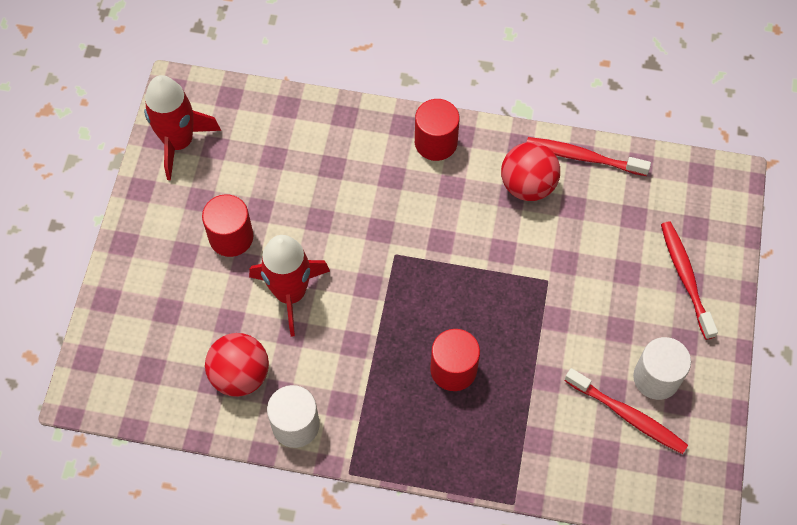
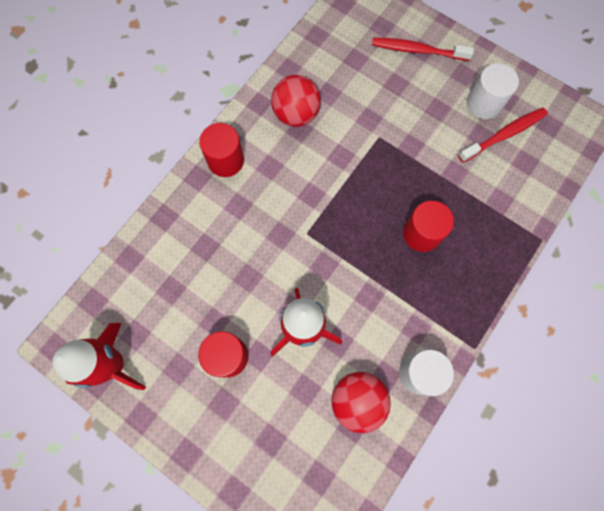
camera: 65 degrees left, 10 degrees up
red toothbrush [527,137,651,176] -> none

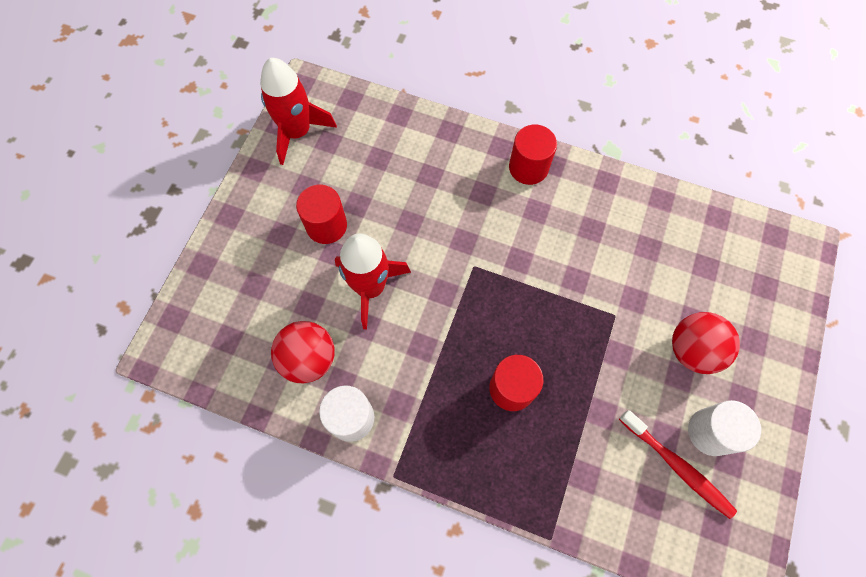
camera: 75 degrees right, 5 degrees down
red ball [271,75,321,127] -> red ball moved to [672,312,740,374]
red toothbrush [372,38,474,61] -> none

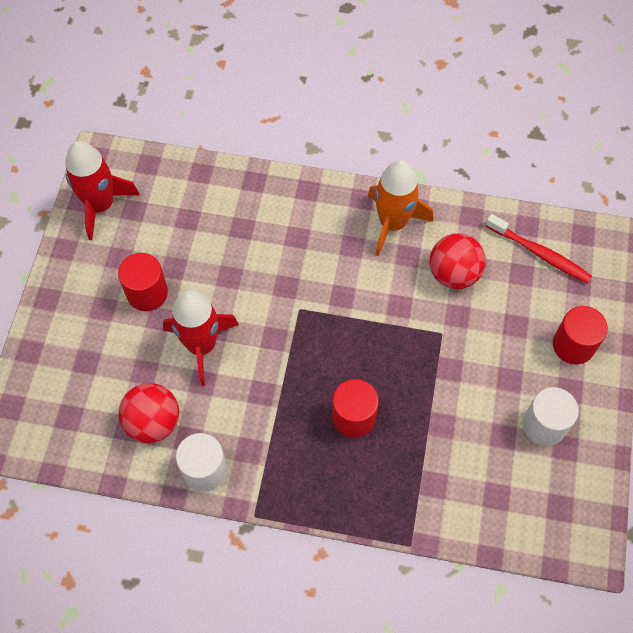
camera: 10 degrees left, 5 degrees down
red cylinder [509,125,557,185] -> red cylinder moved to [553,306,608,364]
red toothbrush [619,410,737,519] -> red toothbrush moved to [486,214,592,283]
red ball [672,312,740,374] -> red ball moved to [430,233,486,289]
none -> orange rocket [368,160,433,256]

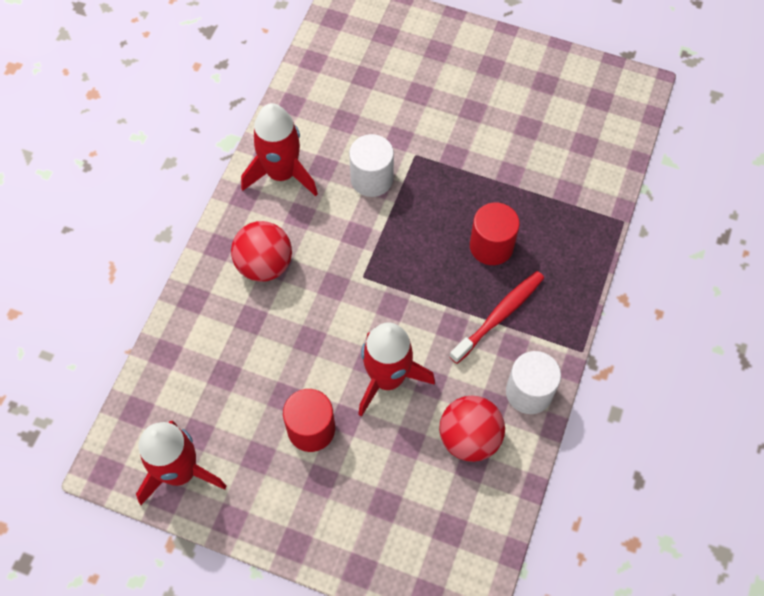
camera: 80 degrees left, 0 degrees up
orange rocket [368,160,433,256] -> red rocket [241,103,318,196]
red ball [430,233,486,289] -> red ball moved to [231,221,292,282]
red toothbrush [486,214,592,283] -> red toothbrush moved to [449,271,544,364]
white cylinder [523,387,579,446] -> white cylinder moved to [349,134,394,197]
red cylinder [553,306,608,364] -> none

